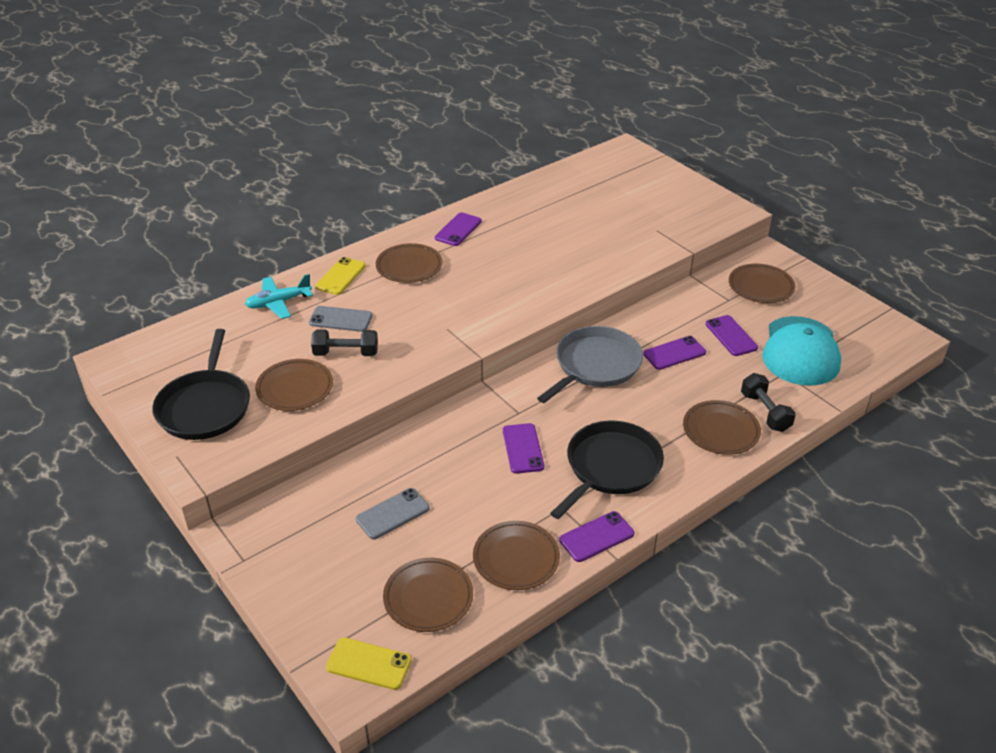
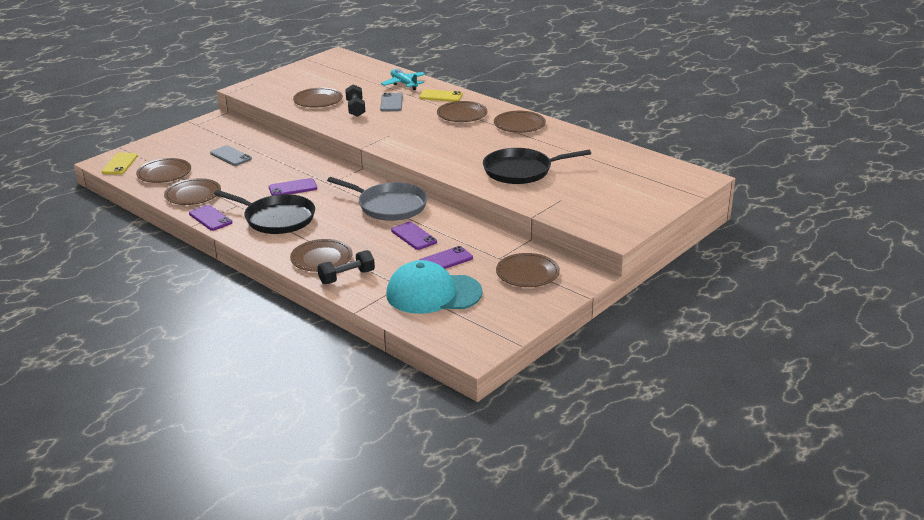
camera: 80 degrees right, 10 degrees down
black pan [152,329,250,440] -> black pan moved to [483,148,591,184]
purple phone [435,213,482,246] -> brown plate [494,111,546,133]

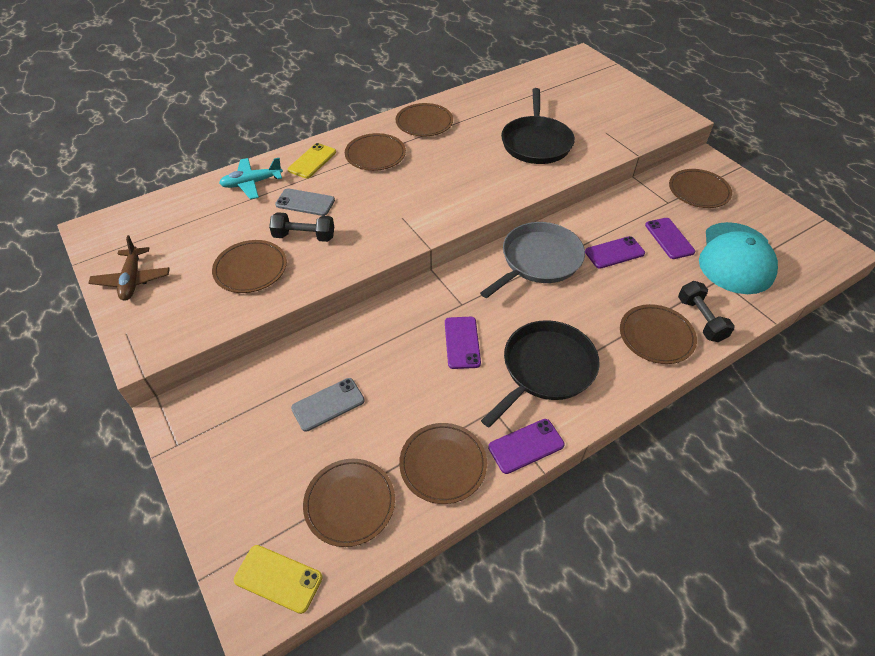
camera: 75 degrees left, 20 degrees up
none -> brown plane [88,235,170,301]

